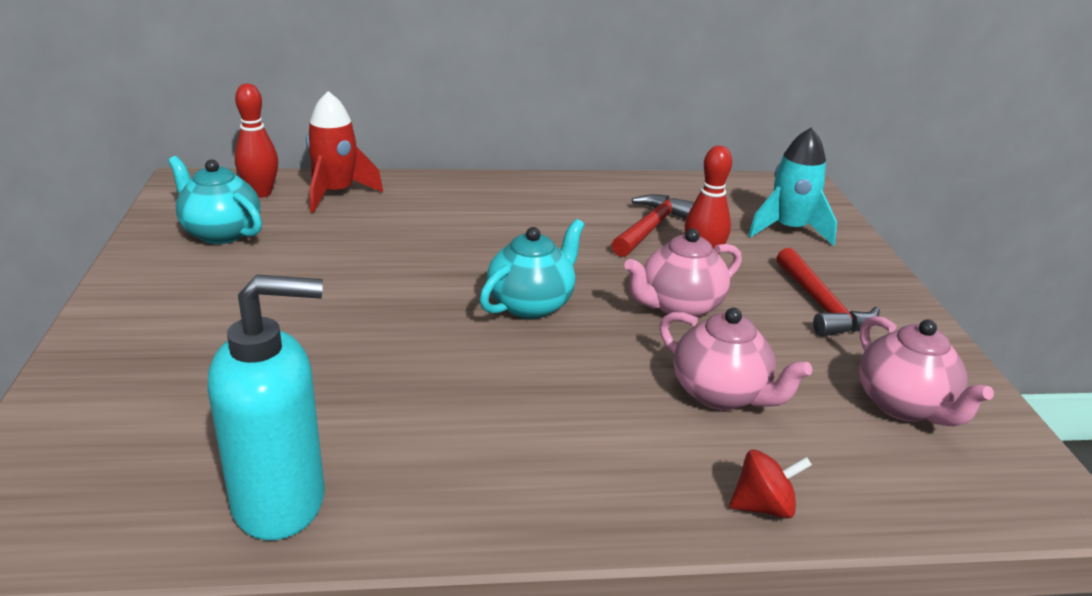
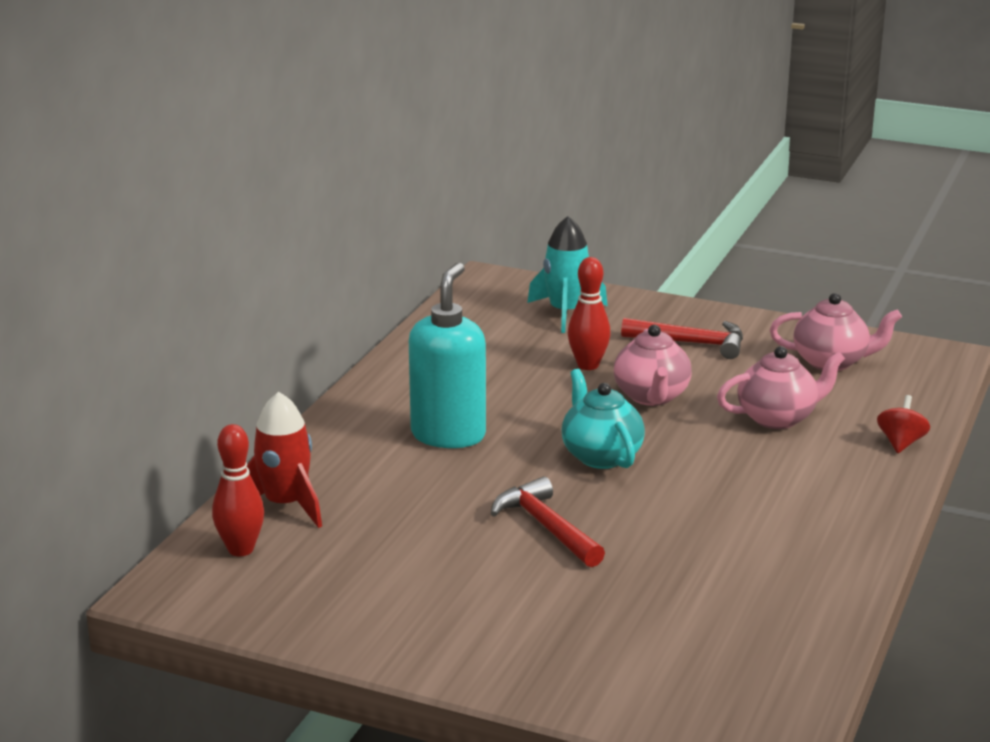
camera: 60 degrees left, 5 degrees down
turquoise teapot [168,156,262,244] -> none
turquoise soap dispenser [208,275,325,540] -> turquoise soap dispenser moved to [409,263,486,448]
red hammer [611,194,694,257] -> red hammer moved to [491,476,605,567]

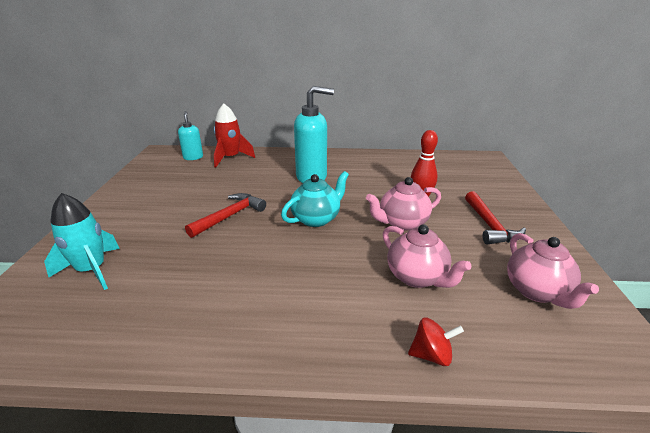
camera: 70 degrees right, 5 degrees up
red bowling pin [212,424,264,556] -> turquoise soap dispenser [178,111,203,160]
turquoise rocket [527,216,608,333] -> turquoise rocket moved to [44,193,120,290]

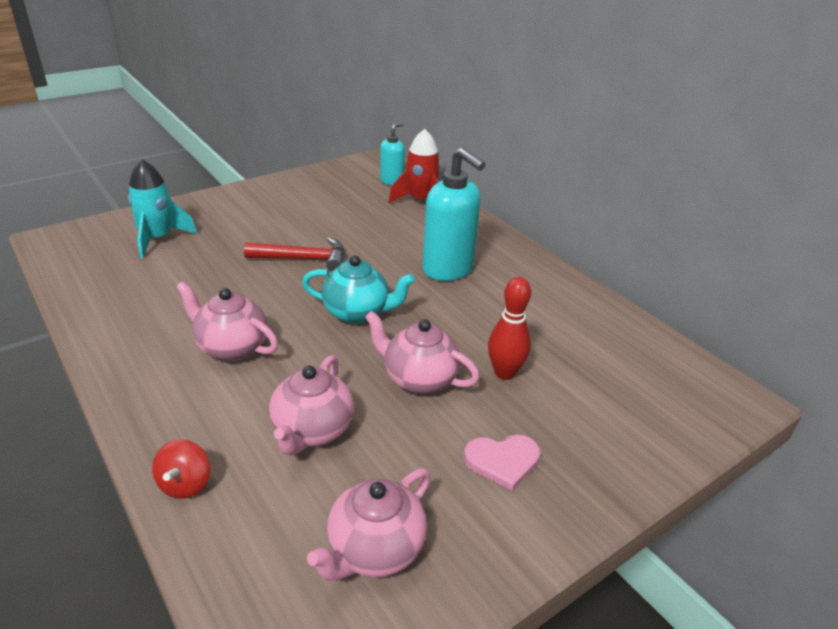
camera: 50 degrees right, 5 degrees up
red spinning top [408,317,464,366] -> red spinning top turned 45 degrees clockwise [152,440,210,499]
red hammer [465,191,526,244] -> pink heart [464,435,540,491]
none -> pink teapot [176,281,278,361]

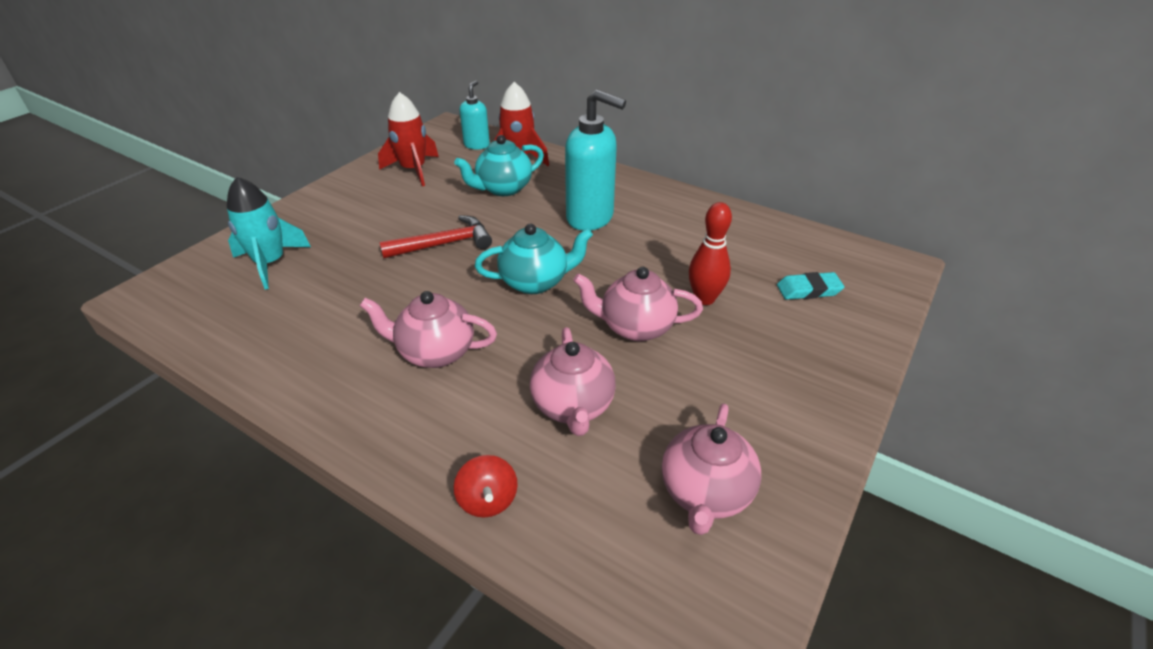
camera: 20 degrees left, 5 degrees up
pink heart [464,435,540,491] -> none
none -> red rocket [378,92,439,186]
none -> turquoise teapot [454,135,544,196]
none -> turquoise eraser [777,272,844,300]

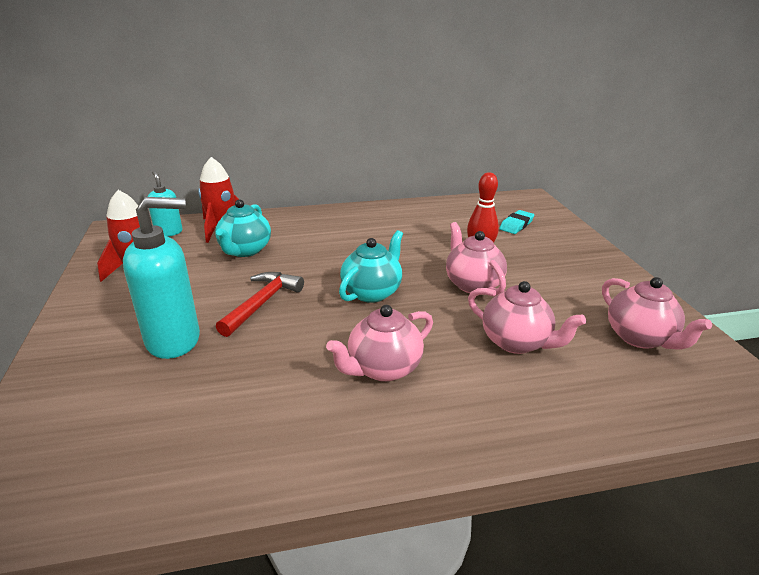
camera: 45 degrees left, 10 degrees down
turquoise rocket [227,176,311,289] -> none
red spinning top [454,455,518,518] -> none
turquoise soap dispenser [565,90,626,231] -> turquoise soap dispenser moved to [123,197,200,359]
pink teapot [573,267,703,341] -> pink teapot turned 105 degrees clockwise [446,222,507,295]

